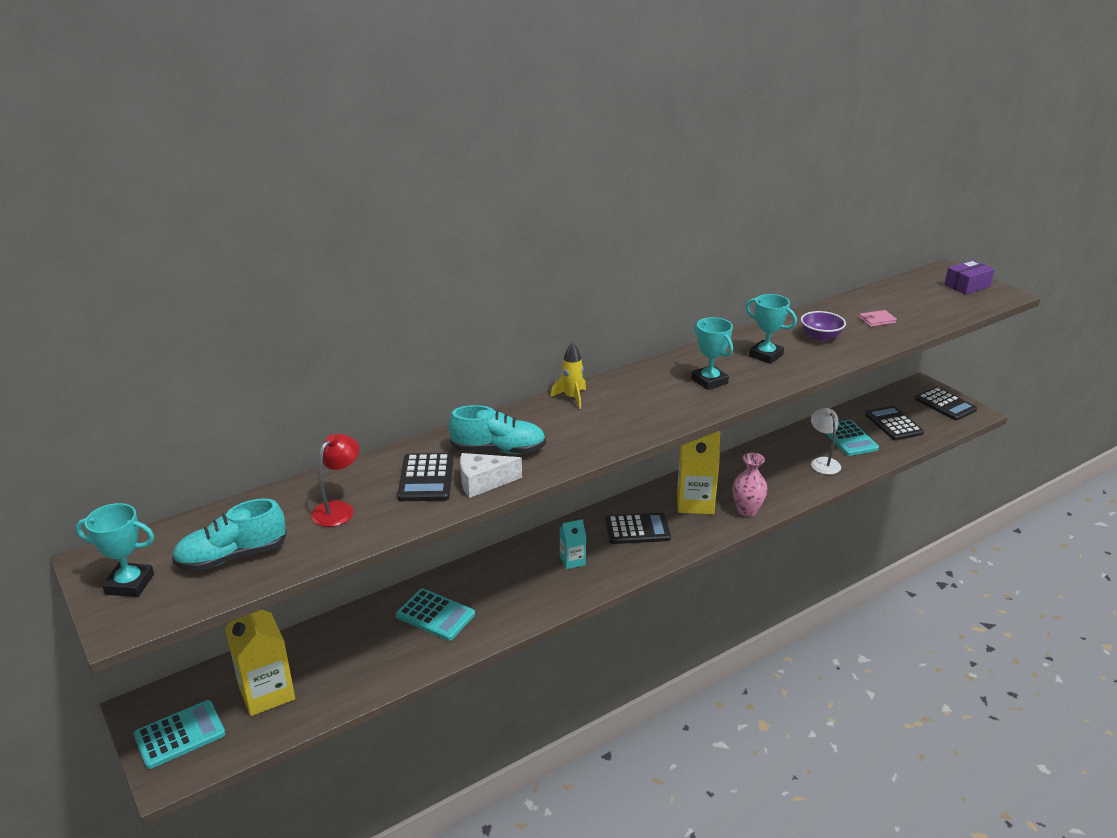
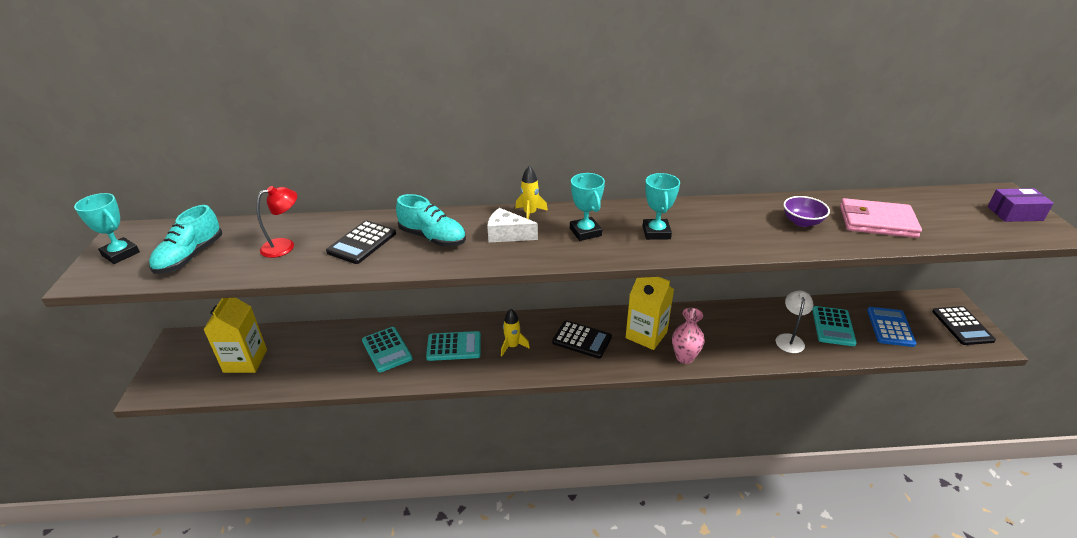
camera: 30 degrees right, 5 degrees up
turquoise calculator [134,700,226,769] -> turquoise calculator moved to [426,331,481,361]
turquoise shoe [172,498,287,571] -> turquoise shoe turned 75 degrees counterclockwise [149,205,222,274]
white cheese [460,453,522,498] -> white cheese moved to [487,208,538,242]
turquoise carton [560,519,586,569] -> yellow rocket [501,309,530,356]
turquoise trophy [746,294,797,364] -> turquoise trophy moved to [570,173,605,241]
pink wallet [859,310,897,327] -> pink wallet [840,198,922,238], size x2.16
black calculator [865,406,924,440] -> blue calculator [867,307,917,347]

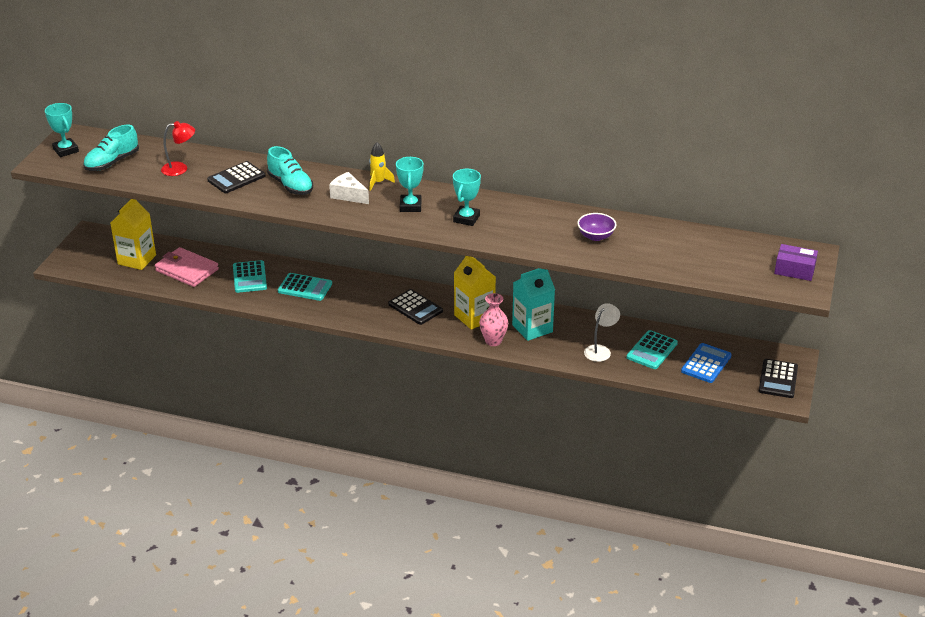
camera: 20 degrees right, 0 degrees up
yellow rocket [501,309,530,356] -> none
pink wallet [840,198,922,238] -> pink wallet moved to [155,247,219,287]
none -> turquoise carton [512,268,555,341]

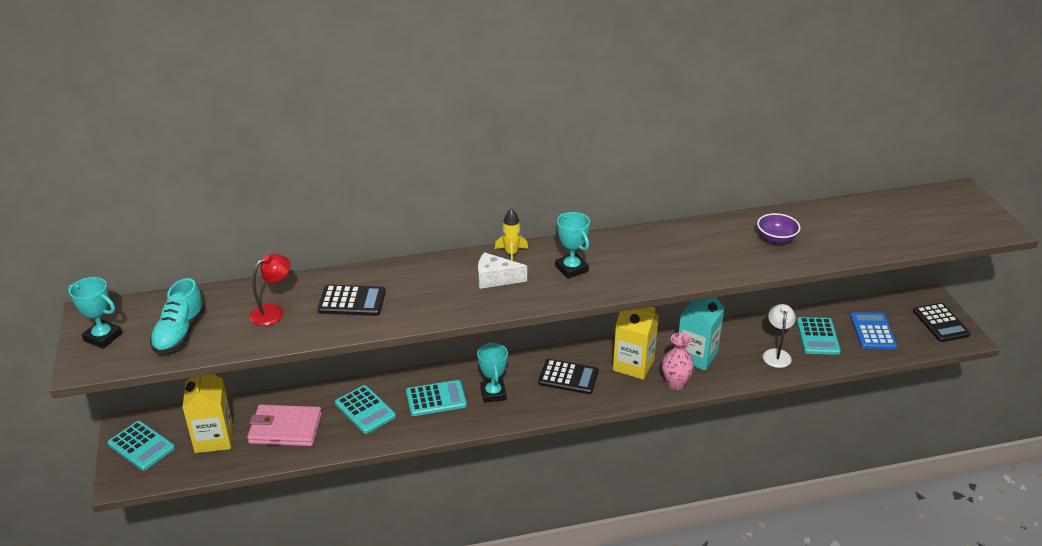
camera: 30 degrees left, 0 degrees up
black calculator [207,161,266,193] -> black calculator turned 105 degrees counterclockwise [317,285,386,316]
turquoise shoe [267,146,313,195] -> none
turquoise trophy [453,169,481,226] -> turquoise trophy moved to [477,342,508,403]
purple box [774,244,818,281] -> none
none -> turquoise calculator [107,421,175,471]

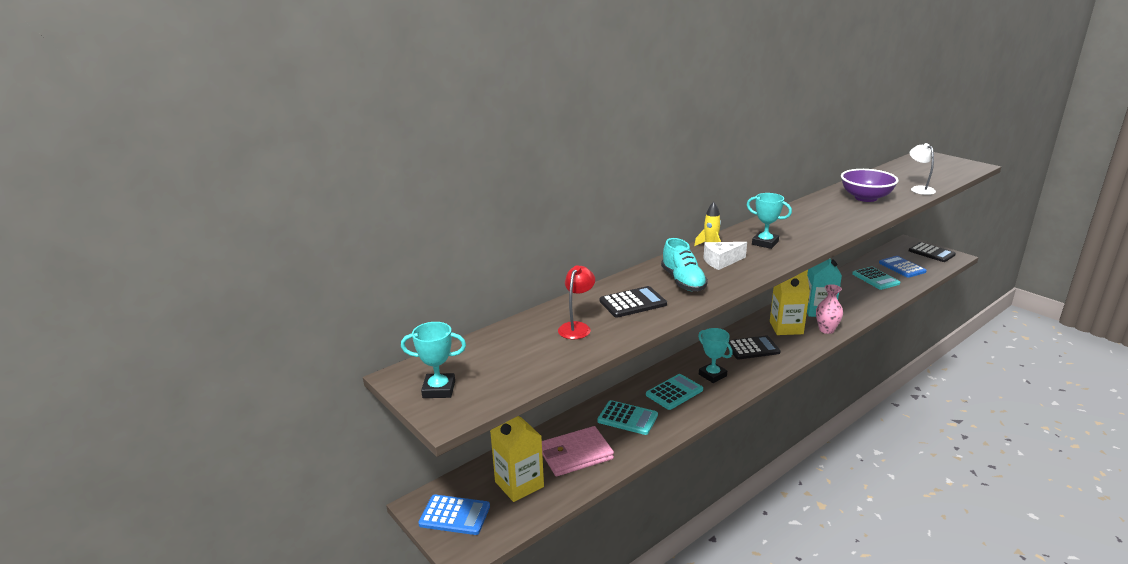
camera: 25 degrees left, 10 degrees down
turquoise calculator [107,421,175,471] -> blue calculator [418,494,490,535]
turquoise shoe [150,278,205,354] -> turquoise shoe moved to [661,238,708,291]
purple bowl [757,213,800,244] -> purple bowl [841,169,899,202], size x1.65
white lamp [763,304,796,368] -> white lamp moved to [910,143,936,195]

